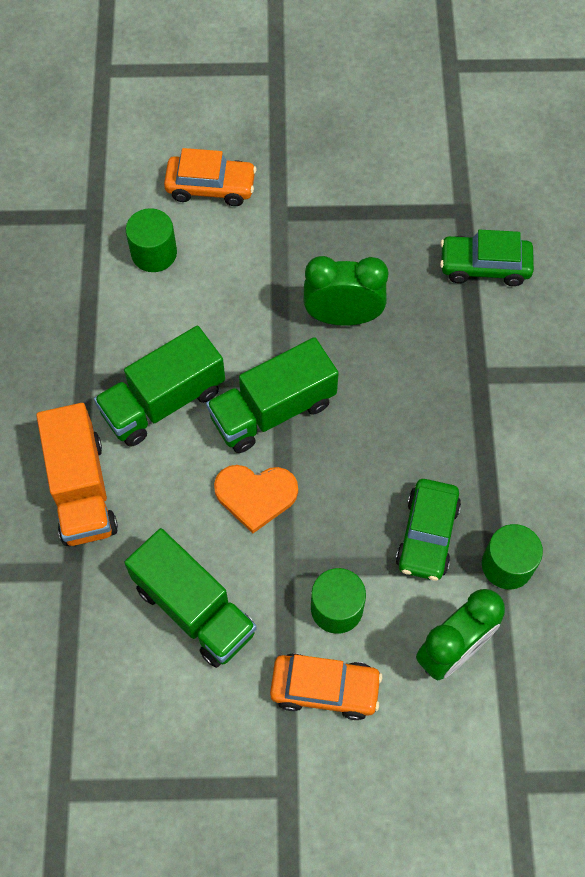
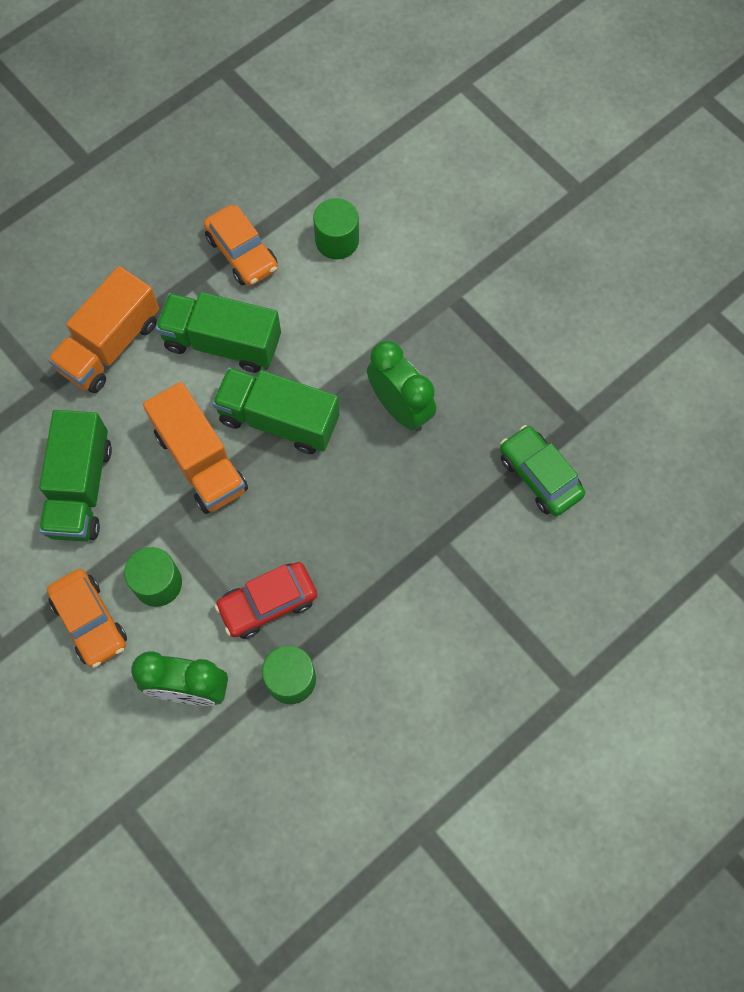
camera: 50 degrees right, 5 degrees up
orange car [164,148,257,206] -> orange car moved to [204,205,278,286]
orange heart [214,465,298,533] -> orange truck [143,382,248,514]
green car [396,479,461,581] -> red car [215,562,317,639]

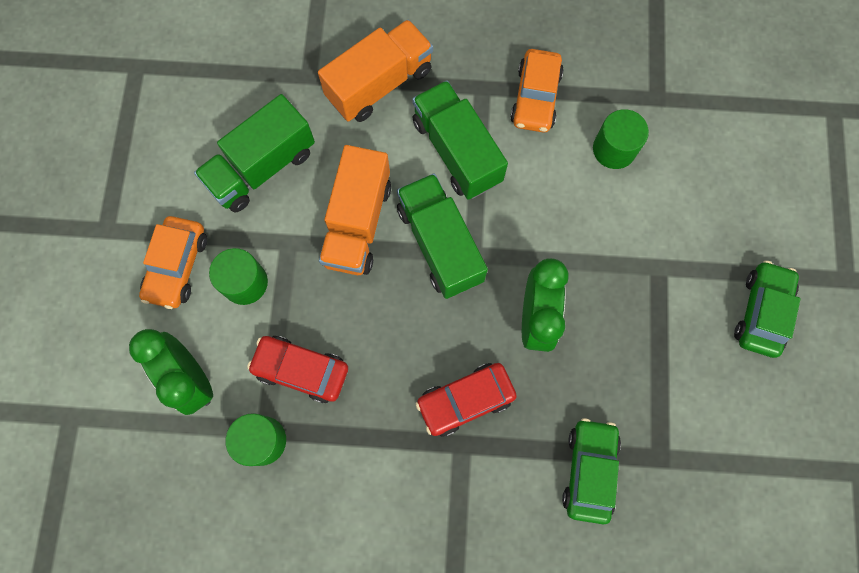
camera: 45 degrees right, 5 degrees up
orange truck [48,266,159,393] -> orange truck turned 150 degrees clockwise [318,19,433,122]
none -> red car [416,363,517,437]
none -> green car [734,261,801,358]

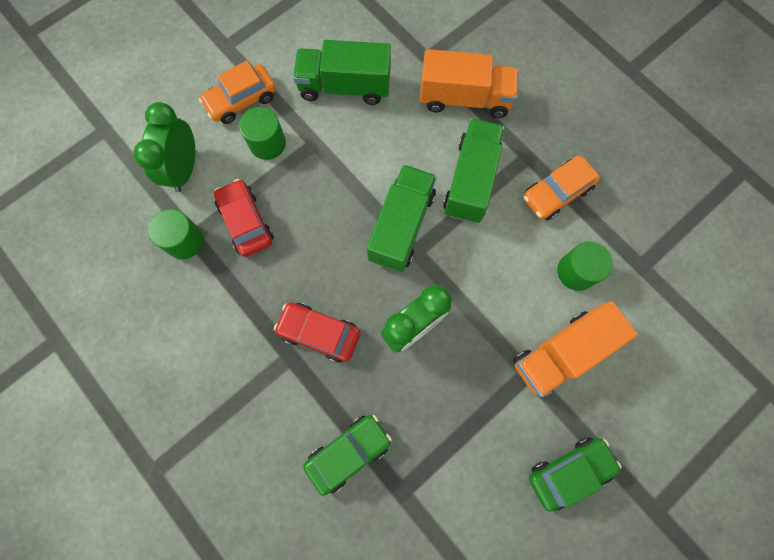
camera: 45 degrees right, 0 degrees up
orange truck [319,145,391,275] -> orange truck moved to [513,301,638,398]

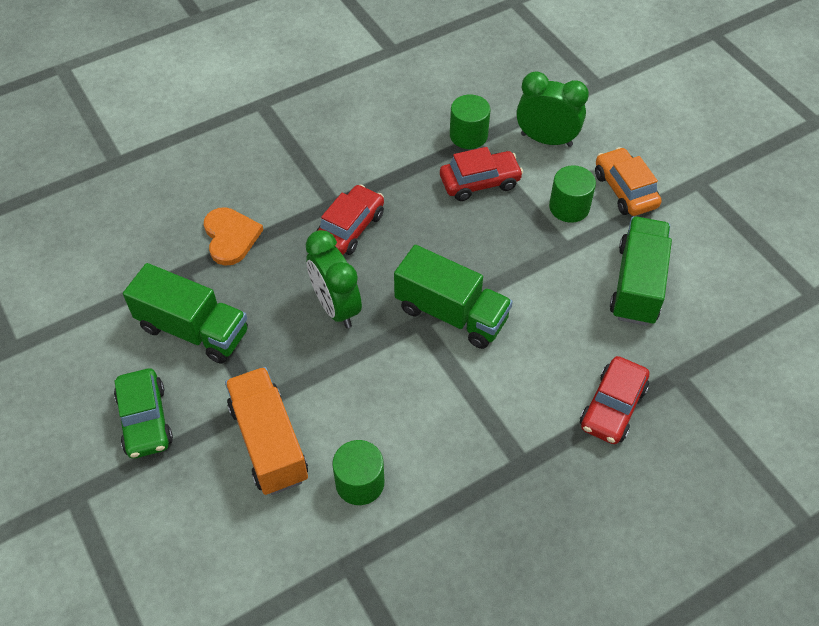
camera: 100 degrees right, 20 degrees down
green car [303,415,392,496] -> orange heart [204,207,263,266]
orange truck [420,49,519,118] -> red car [580,356,649,444]
green truck [443,118,504,223] -> green truck moved to [123,263,248,364]
orange car [523,156,600,220] -> none

